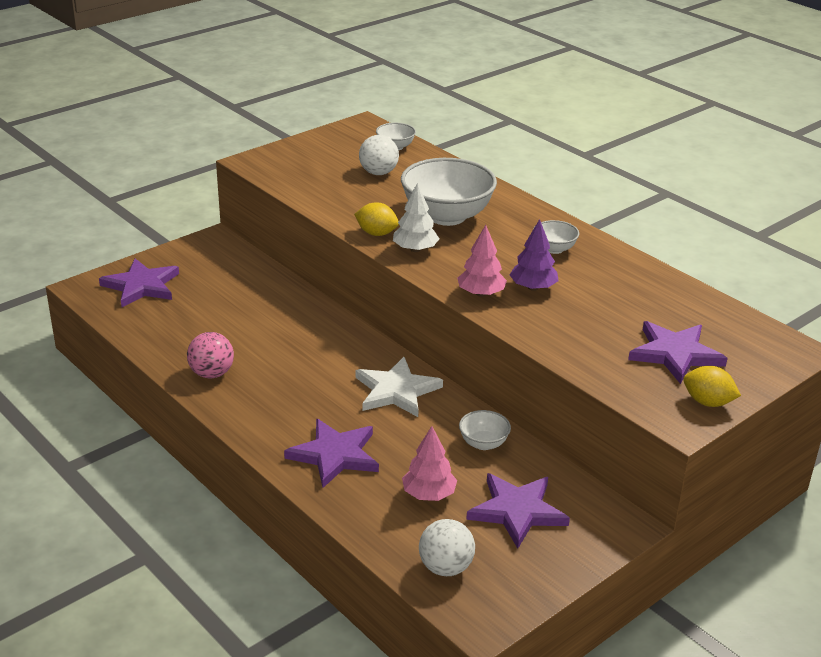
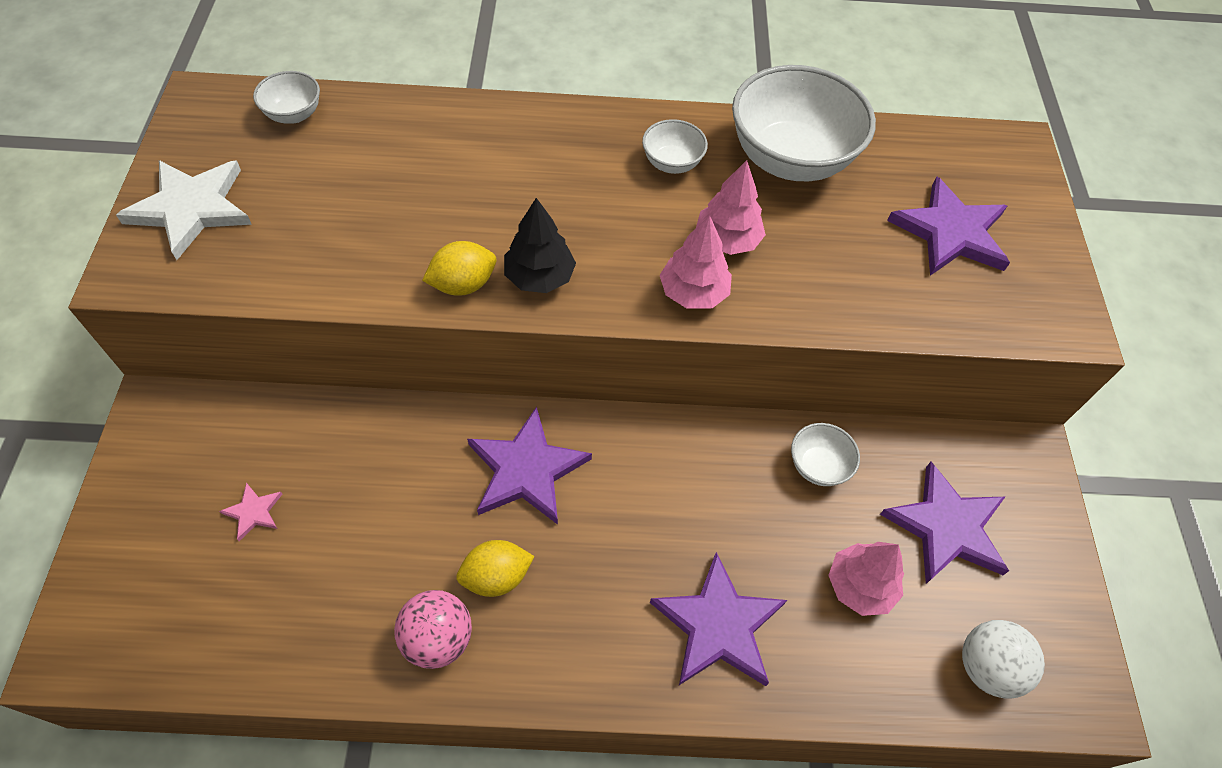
camera: 50 degrees left, 25 degrees up
purple star [99,258,179,307] -> purple star moved to [467,407,592,525]
white star [356,357,443,417] -> white star moved to [116,160,252,260]
white ball [359,135,399,175] -> none
white tree [393,183,439,252] -> black tree [504,198,576,293]
white bowl [401,158,497,226] -> white bowl moved to [732,65,876,181]
purple tree [510,219,559,291] -> pink tree [696,160,766,255]
yellow lemon [683,366,741,407] -> yellow lemon moved to [456,540,535,597]
none -> pink star [219,483,282,541]

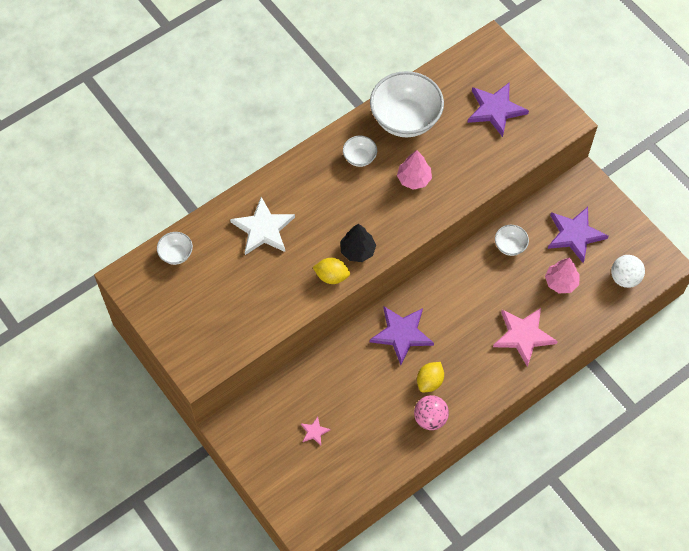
camera: 35 degrees left, 5 degrees up
white star [116,160,252,260] -> white star moved to [230,197,295,255]
yellow lemon [422,241,496,296] -> yellow lemon turned 75 degrees clockwise [313,258,350,284]
purple star [650,552,787,686] -> pink star [493,308,558,367]
pink tree [660,215,732,309] -> none

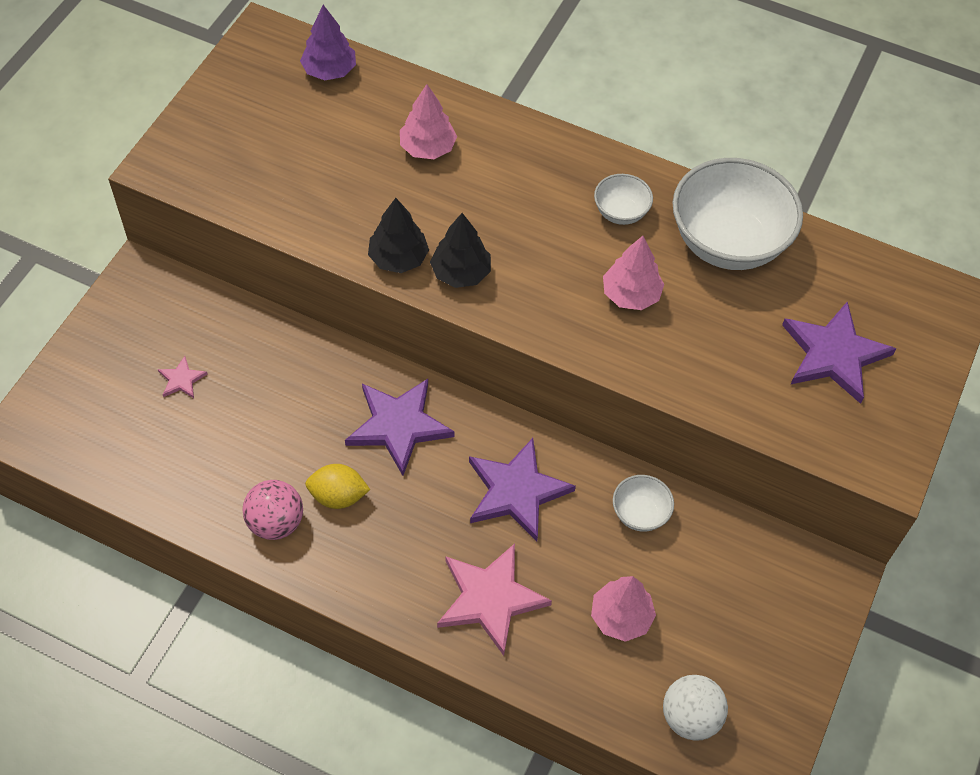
camera: 60 degrees right, 5 degrees down
white bowl [157,232,193,265] -> purple tree [300,5,356,80]
white star [230,197,295,255] -> pink tree [400,84,457,159]
yellow lemon [313,258,350,284] -> black tree [368,198,429,273]
purple star [548,207,609,263] -> purple star moved to [469,438,576,542]

